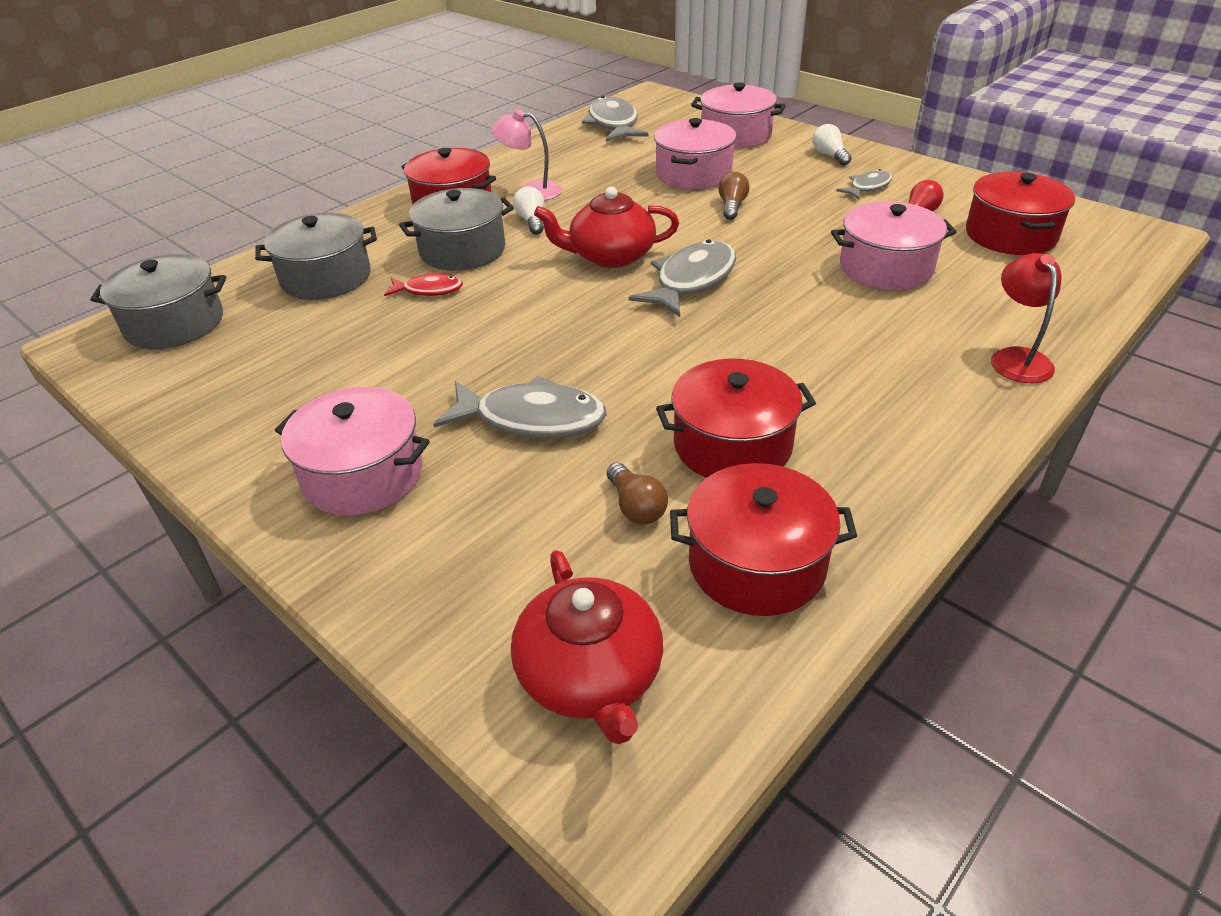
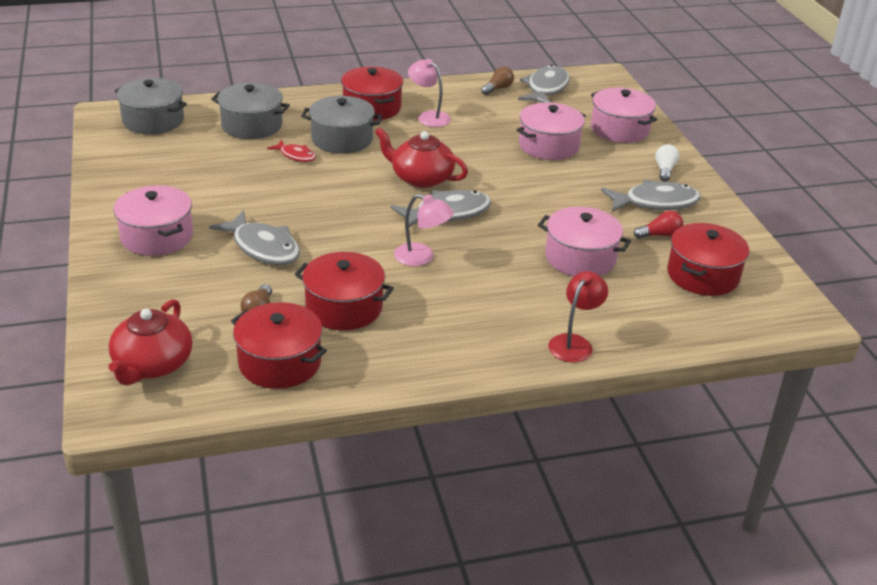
camera: 30 degrees right, 5 degrees down
white light bulb [513,186,544,235] -> none
brown light bulb [718,172,750,220] -> brown light bulb moved to [481,67,514,95]
grey fish [836,169,892,199] -> grey fish [601,179,701,212], size x1.78
none -> pink lamp [394,194,454,266]

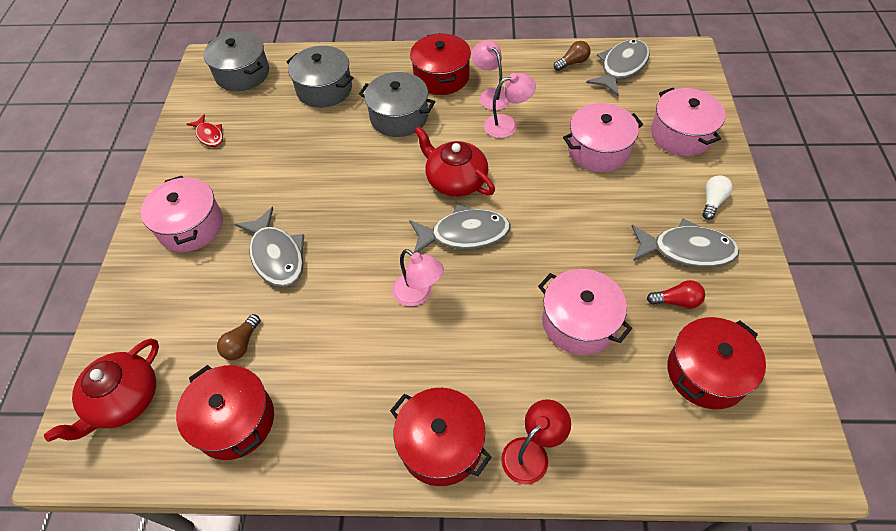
camera: 20 degrees right, 20 degrees up
red fish [267,140,316,162] -> red fish moved to [187,115,223,147]
red pot [295,252,394,330] -> red pot moved to [390,388,492,486]
none -> pink lamp [484,73,536,138]

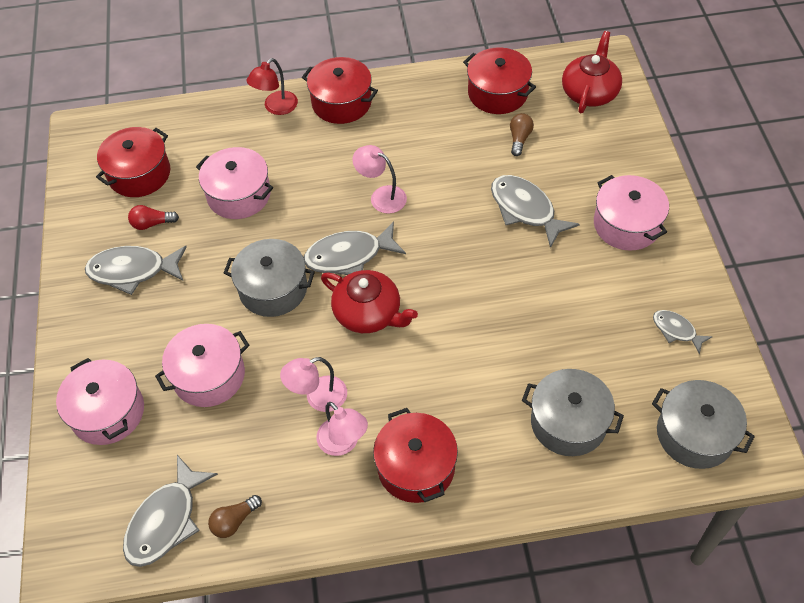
camera: 170 degrees right, 0 degrees up
red fish [187,115,223,147] -> grey fish [653,310,713,354]
grey pot [359,72,435,137] -> grey pot moved to [224,239,315,317]
white light bulb [702,175,733,220] -> none

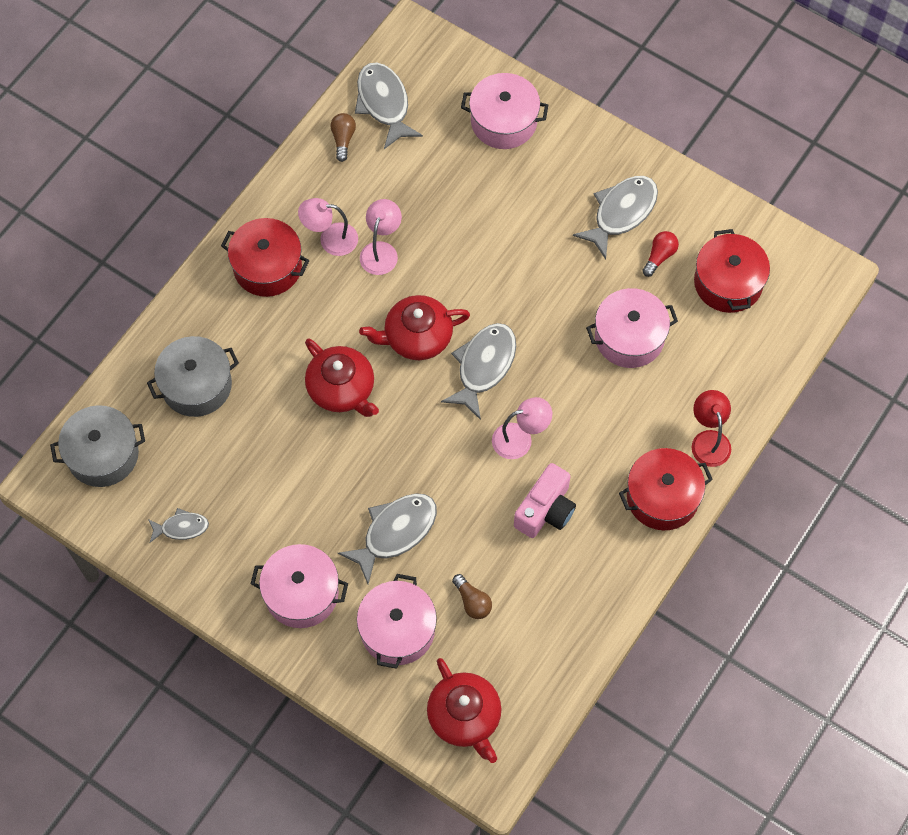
camera: 130 degrees right, 10 degrees up
pink pot [155,324,249,407] -> pink pot moved to [357,574,437,669]
grey pot [224,239,315,317] -> none
red pot [463,48,536,114] -> none
grey fish [491,175,580,248] -> grey fish turned 45 degrees counterclockwise [338,493,437,584]
none -> red teapot [305,339,379,417]
none -> pink camera [514,463,576,538]

